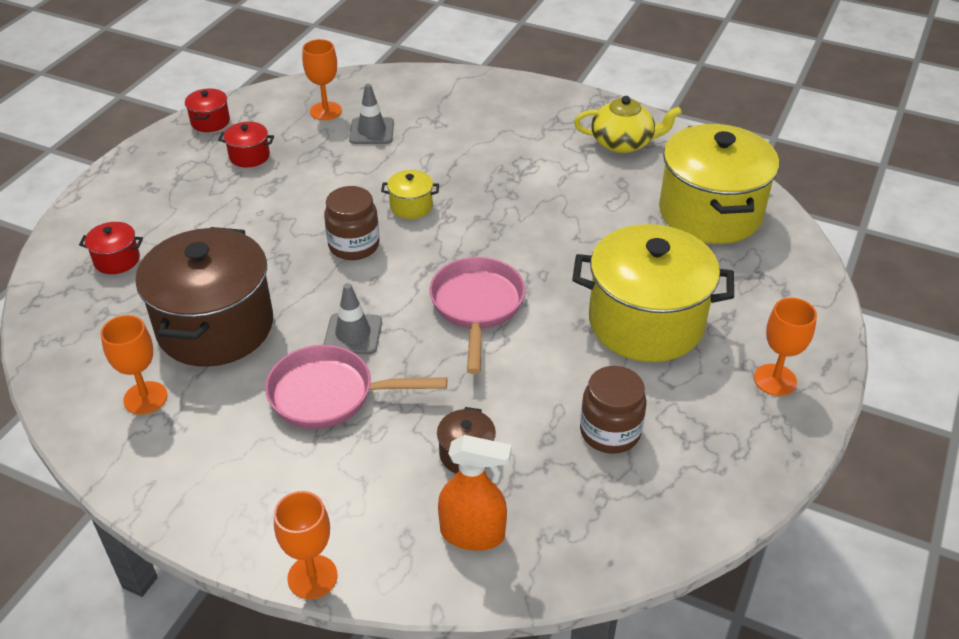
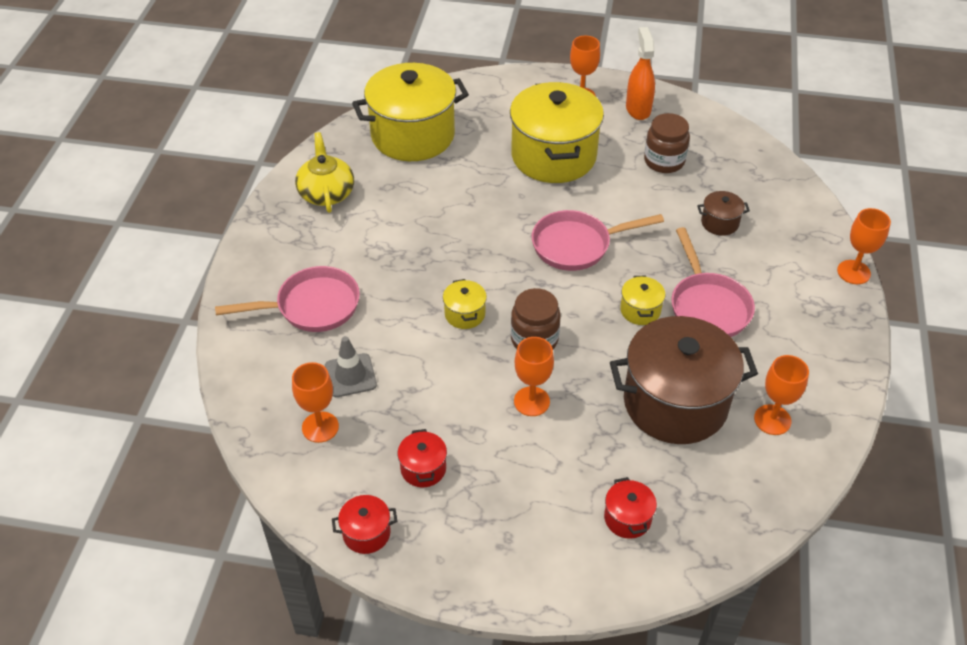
camera: 105 degrees left, 5 degrees up
grey traffic cone [324,283,382,354] -> yellow pot [620,276,665,325]
orange spray bottle [438,435,512,551] -> orange spray bottle moved to [626,27,655,120]
none -> pink pan [215,266,360,332]
none -> orange goblet [514,337,554,416]

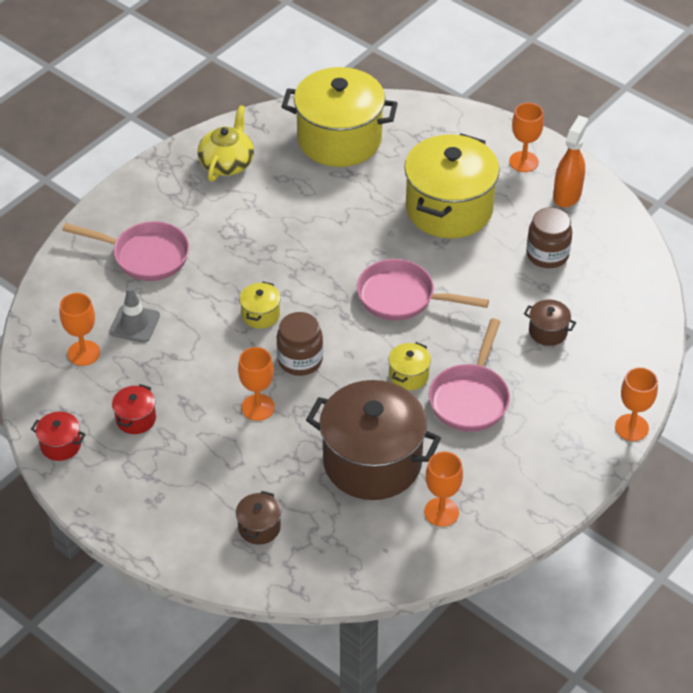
camera: 30 degrees right, 0 degrees up
red pot [604,477,657,539] -> brown pot [236,491,281,545]

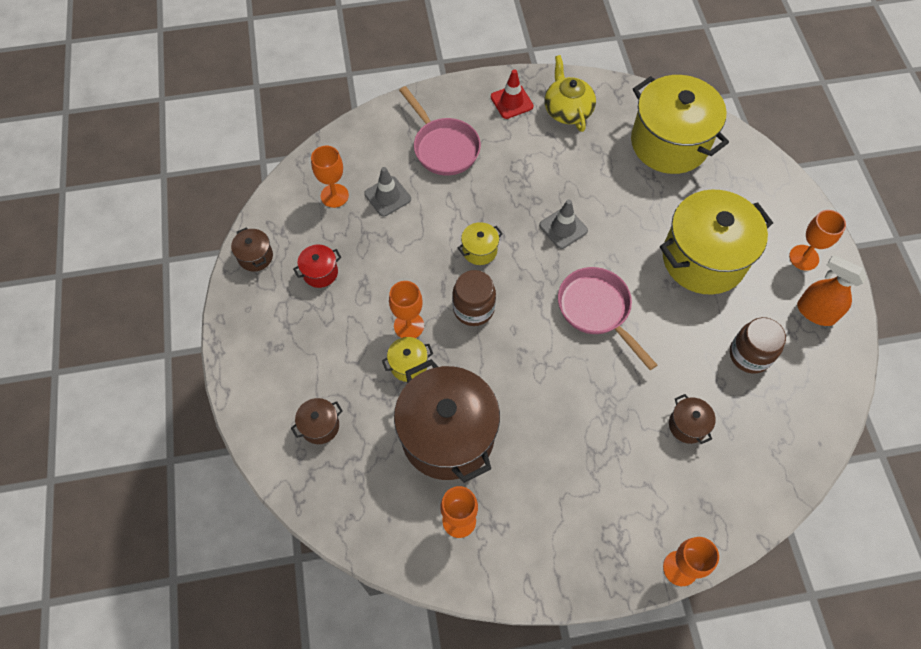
camera: 40 degrees right, 15 degrees up
red pot [31,412,86,461] -> brown pot [231,227,273,272]
yellow teapot [198,105,254,182] -> yellow teapot turned 75 degrees counterclockwise [545,55,596,132]
yellow pot [389,342,431,390] -> yellow pot moved to [382,337,433,382]
pink pan [429,318,510,432] -> none
orange spray bottle [553,116,588,207] -> orange spray bottle turned 120 degrees counterclockwise [797,255,867,326]
none -> red traffic cone [491,69,534,119]
none -> grey traffic cone [539,200,588,249]

